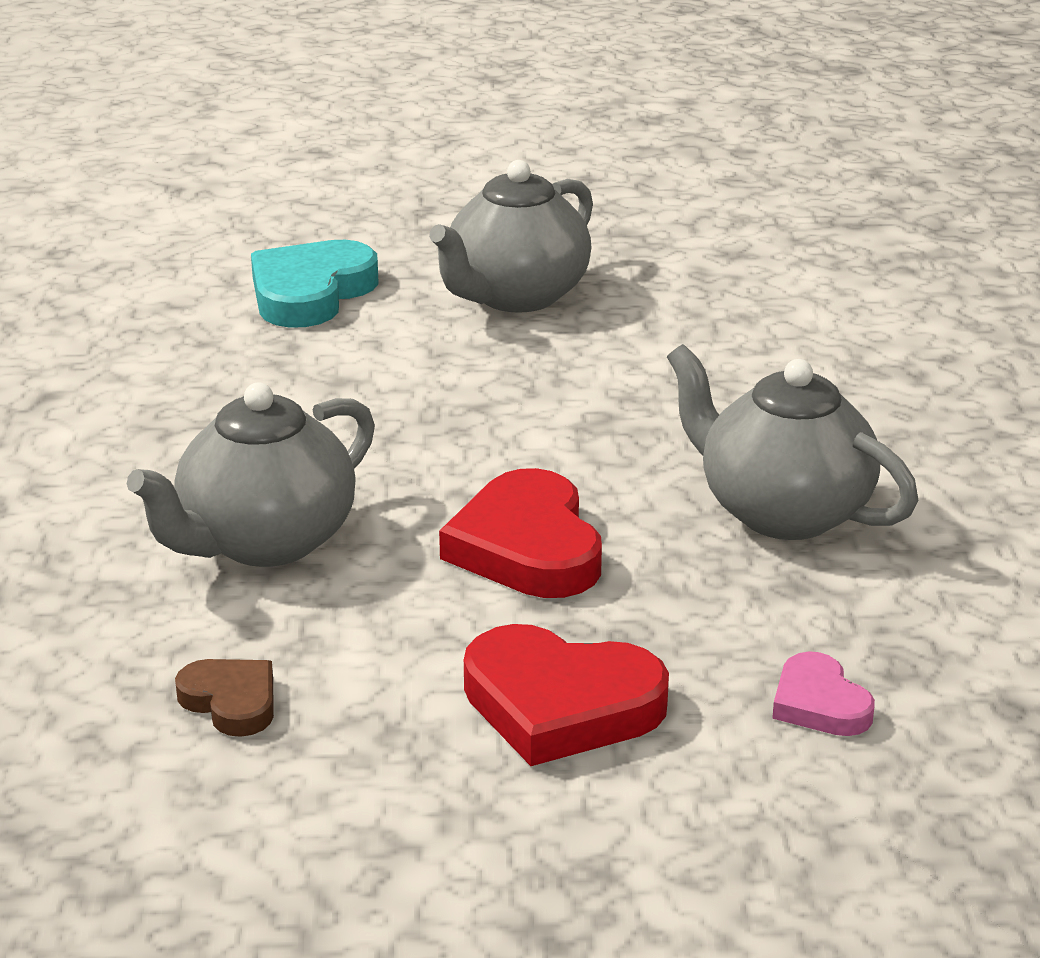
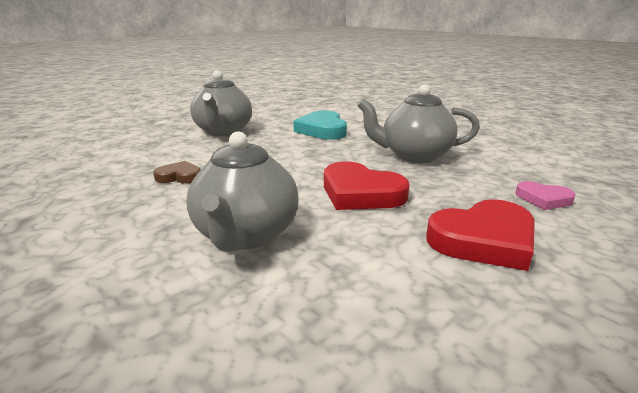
camera: 40 degrees left, 5 degrees down
brown heart [175,659,274,737] -> brown heart moved to [153,161,201,184]
turquoise heart [251,240,379,328] -> turquoise heart moved to [293,111,347,140]

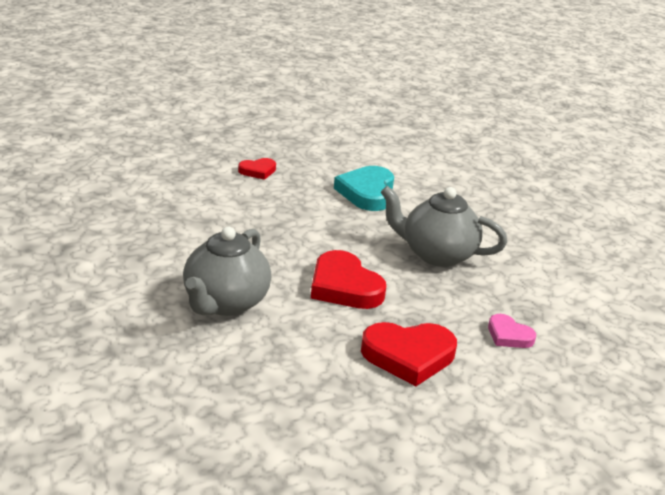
camera: 15 degrees right, 5 degrees up
brown heart [153,161,201,184] -> none
grey teapot [190,70,252,136] -> red heart [238,158,276,180]

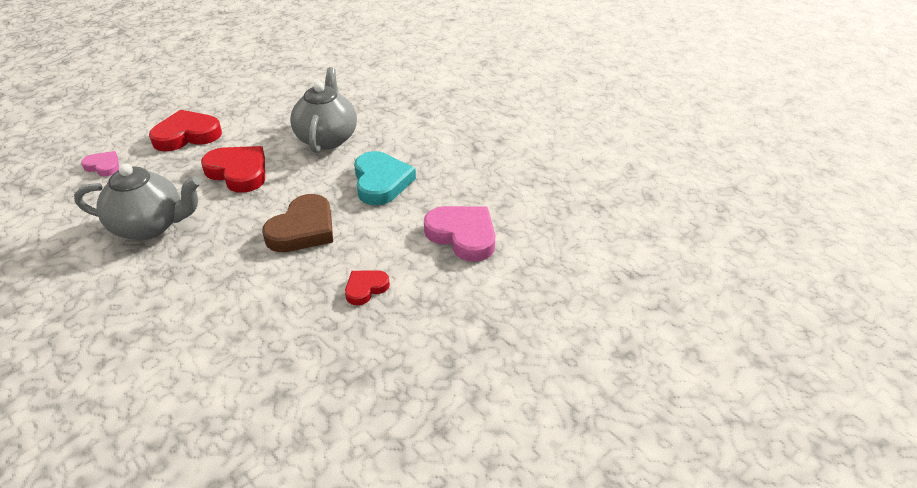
camera: 165 degrees right, 10 degrees up
turquoise heart [334,166,394,211] -> turquoise heart moved to [354,151,416,205]
none -> brown heart [262,194,333,252]
none -> pink heart [424,206,495,262]

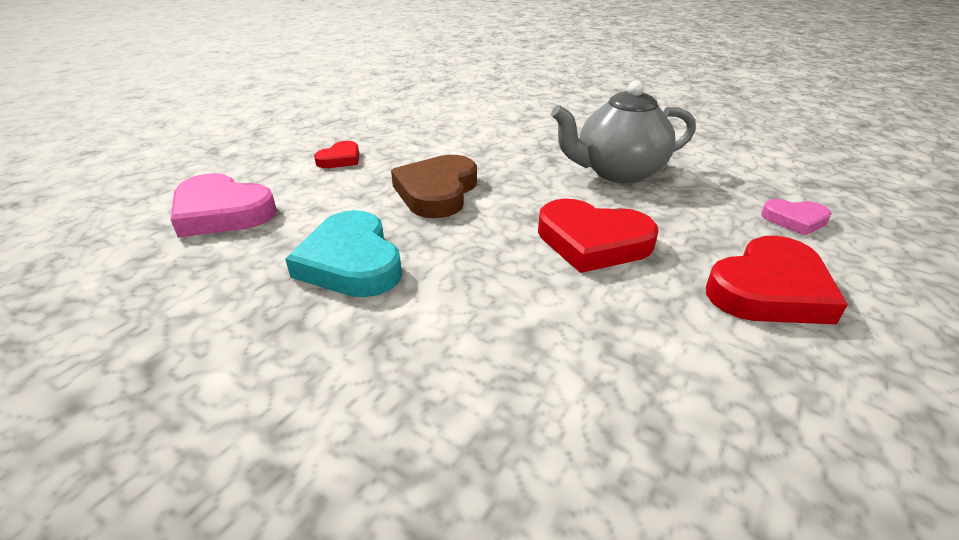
camera: 165 degrees right, 5 degrees down
grey teapot [290,67,357,153] -> none

